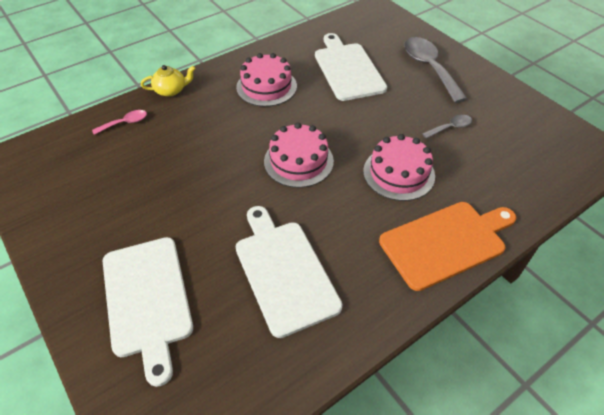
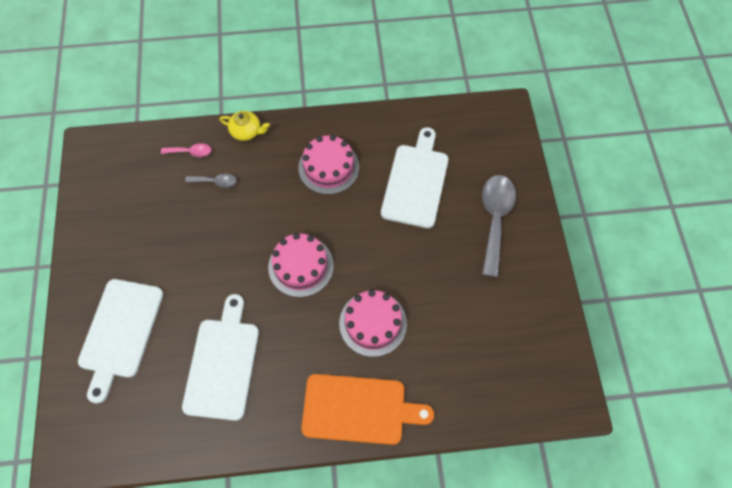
camera: 30 degrees right, 15 degrees up
grey spoon [422,115,472,139] -> grey spoon moved to [185,173,237,188]

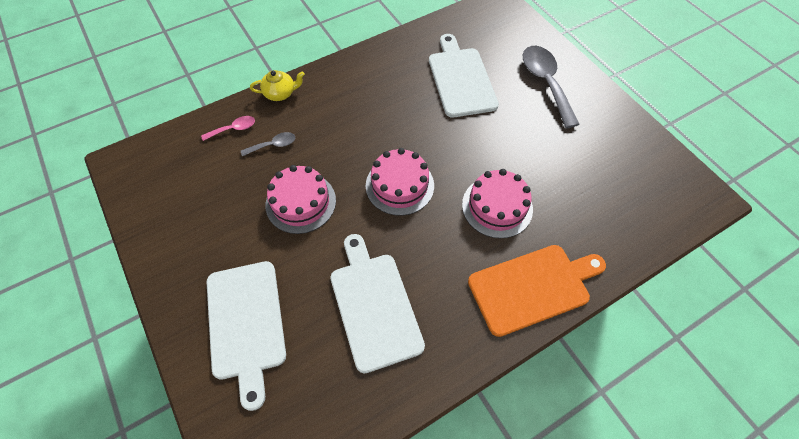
camera: 25 degrees left, 5 degrees down
pink cake [298,135,359,195] -> pink cake moved to [265,165,336,234]

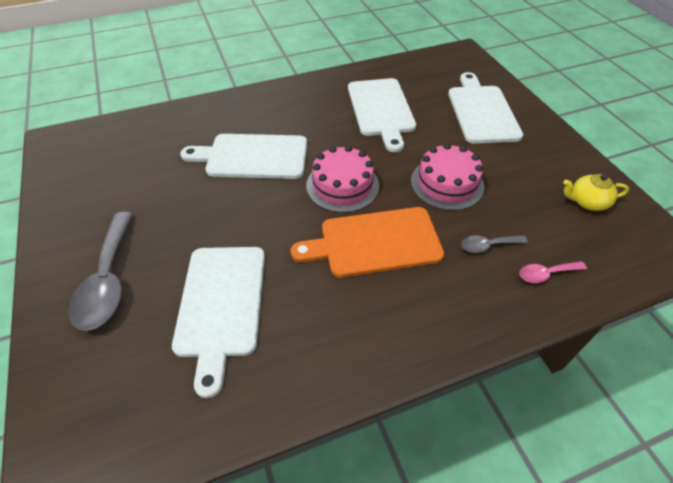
camera: 170 degrees left, 10 degrees down
yellow teapot [250,70,305,101] -> yellow teapot moved to [563,174,629,211]
pink cake [462,169,533,238] -> white cutting board [180,134,307,179]
orange cutting board [468,245,606,337] -> orange cutting board moved to [291,207,444,277]

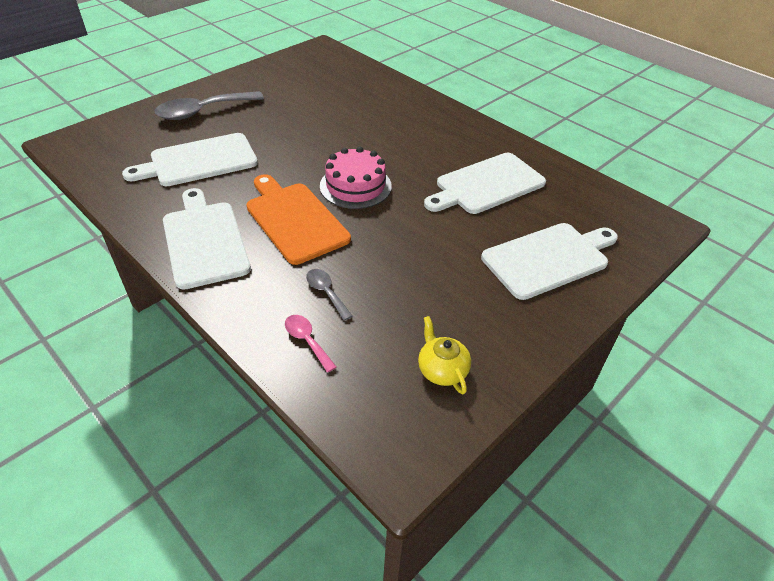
camera: 65 degrees right, 5 degrees down
white cutting board [180,134,307,179] -> white cutting board moved to [163,188,251,290]
pink cake [411,143,484,211] -> none

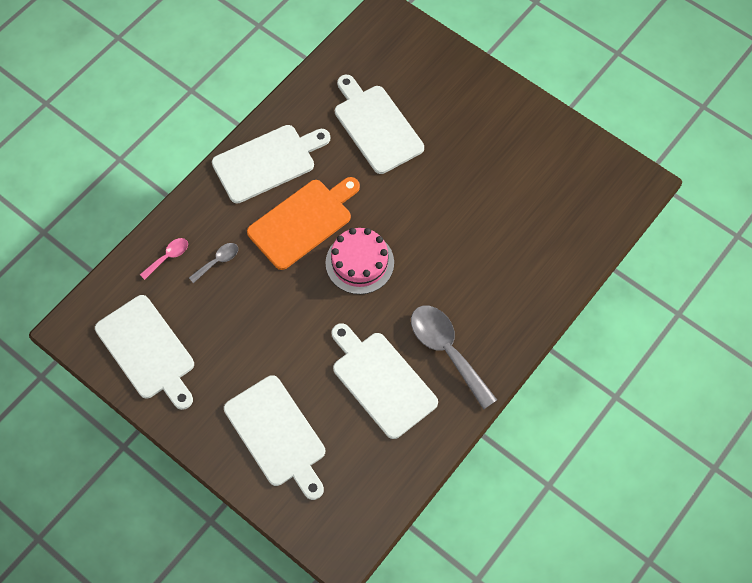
camera: 85 degrees right, 20 degrees up
grey spoon [155,91,264,120] -> grey spoon moved to [411,306,497,410]
yellow teapot [418,316,471,394] -> white cutting board [95,295,194,410]

